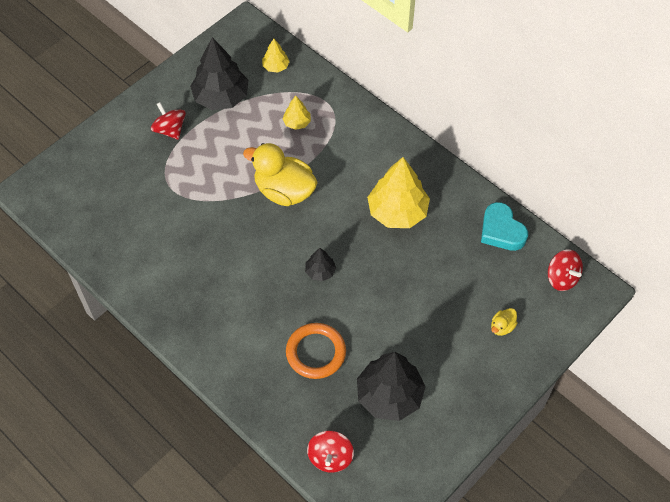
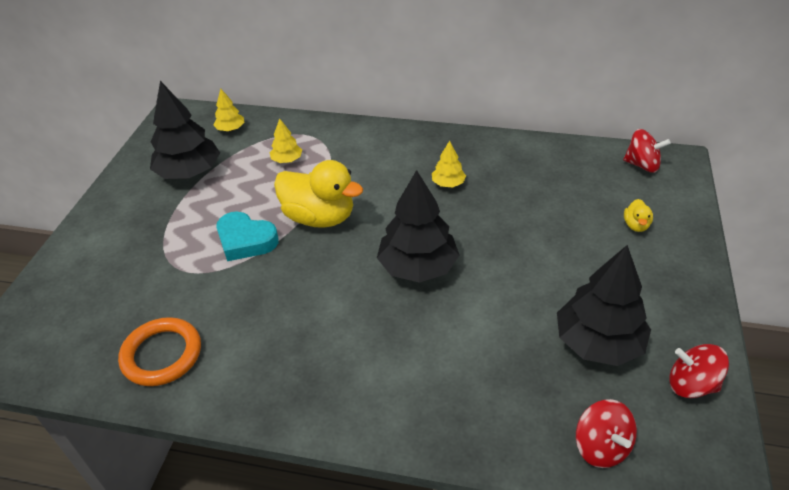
camera: 30 degrees left, 15 degrees down
red spinning top [151,102,186,140] -> red spinning top moved to [669,344,729,398]
yellow duck [243,143,318,206] -> yellow duck turned 150 degrees counterclockwise [274,160,363,228]
orange ring [286,323,346,379] -> orange ring moved to [118,317,201,386]
black tree [305,248,336,281] -> black tree [377,170,459,283], size x2.06
yellow tree [367,157,430,228] -> yellow tree [432,141,466,187], size x0.49
turquoise heart [481,202,528,251] -> turquoise heart moved to [216,211,279,261]

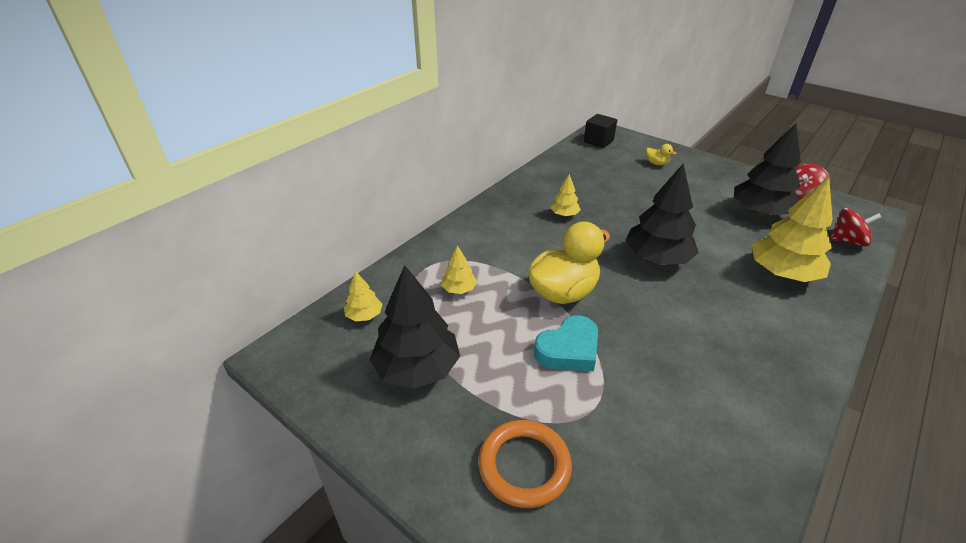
camera: 65 degrees left, 5 degrees down
orange ring [118,317,201,386] -> orange ring moved to [478,420,572,508]
red spinning top [623,129,671,173] -> black cube [584,114,617,148]
none -> yellow tree [751,177,833,282]

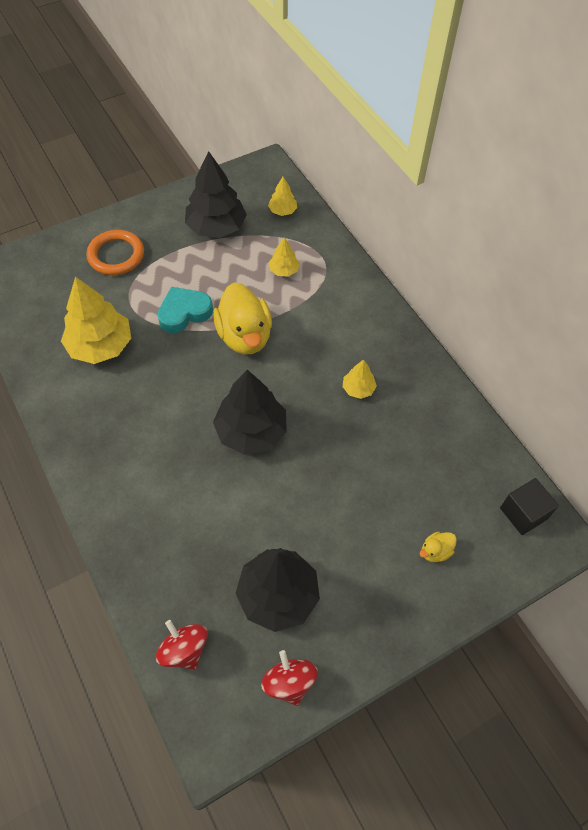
camera: 110 degrees right, 20 degrees up
turquoise heart [534,315,598,371] -> turquoise heart turned 75 degrees clockwise [157,287,213,333]
yellow tree [751,177,833,282] -> yellow tree moved to [61,276,131,364]
red spinning top [830,208,882,246] -> red spinning top turned 120 degrees clockwise [156,620,208,670]

